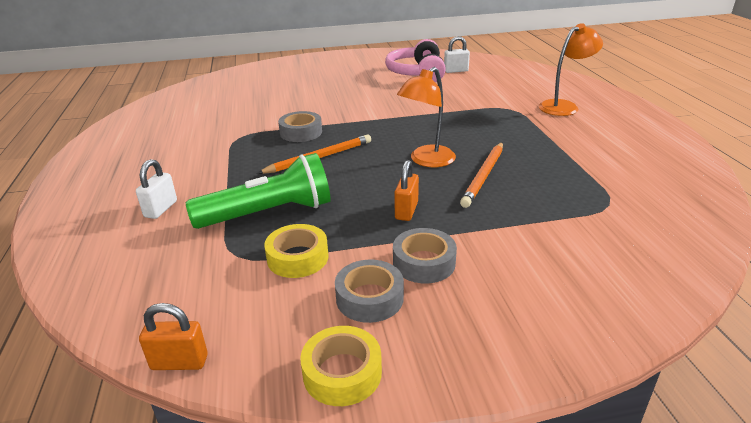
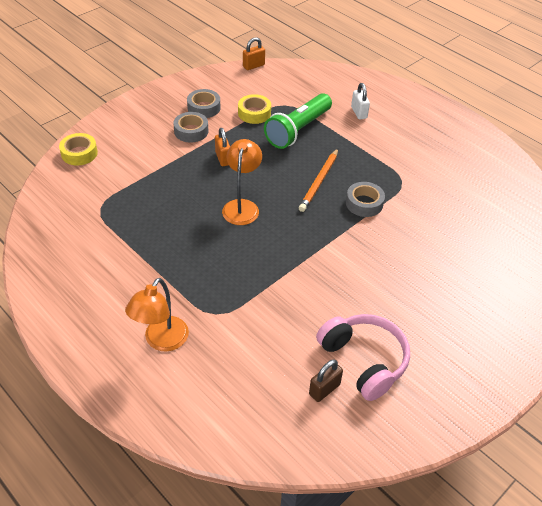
camera: 145 degrees right, 15 degrees up
yellow tape [300,326,382,406] -> yellow tape moved to [59,133,98,166]
white padlock [444,36,470,73] -> brown padlock [309,359,343,402]
orange pencil [460,142,503,208] -> none

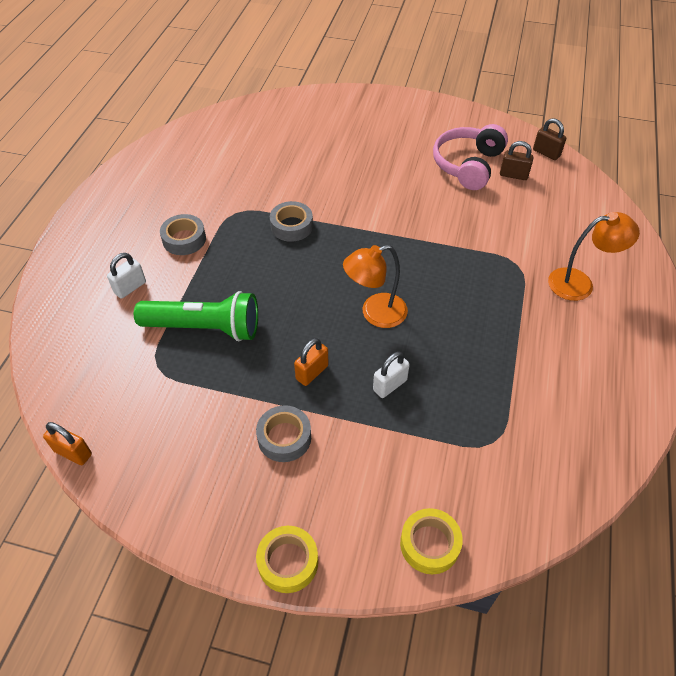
camera: 120 degrees left, 5 degrees up
grey tape [187,89,221,118] -> grey tape moved to [160,214,206,255]
yellow tape [238,94,271,124] -> yellow tape moved to [256,526,318,593]
orange pencil [299,149,338,212] -> none
none -> white padlock [373,352,410,398]
none -> brown padlock [533,118,566,160]

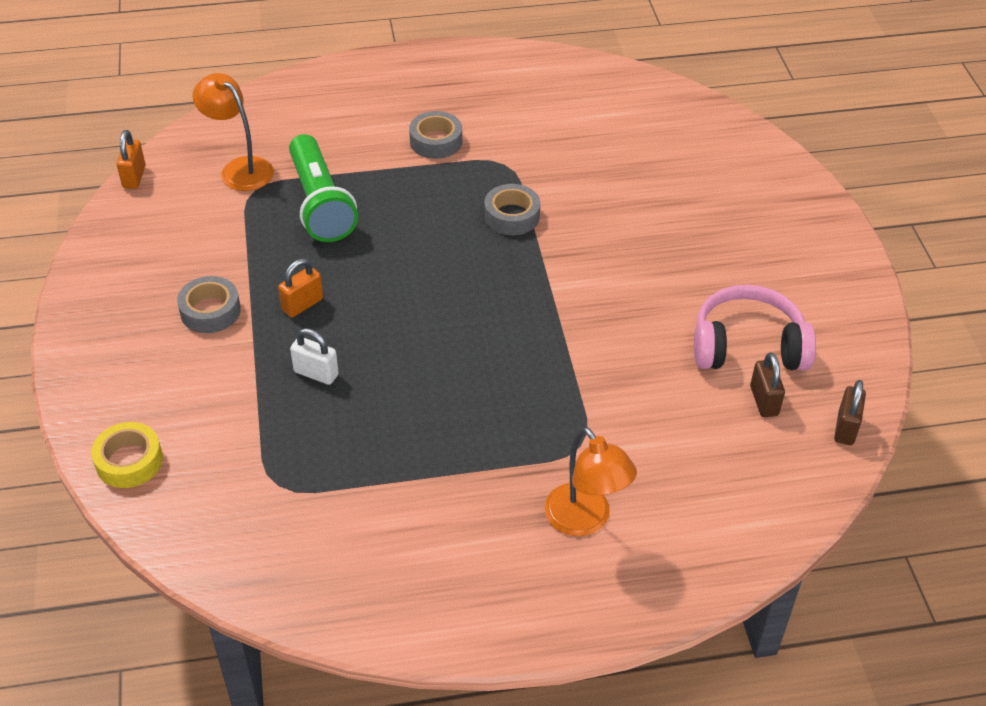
camera: 65 degrees right, 5 degrees down
white padlock [107,253,146,299] -> none
yellow tape [256,526,318,593] -> none
orange padlock [294,338,328,386] -> orange padlock turned 60 degrees counterclockwise [278,259,323,317]
orange lamp [343,245,408,328] -> orange lamp moved to [192,73,274,191]

